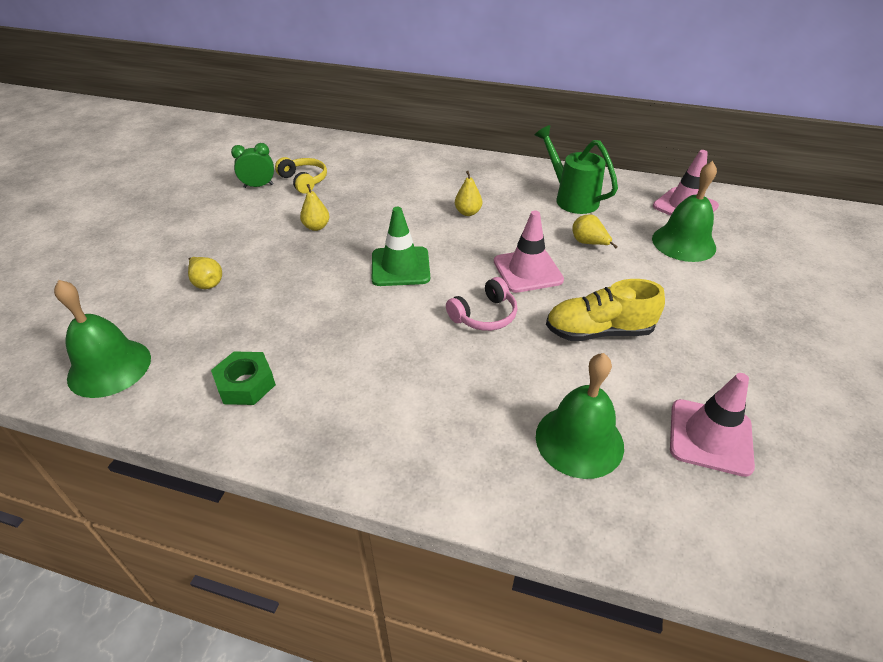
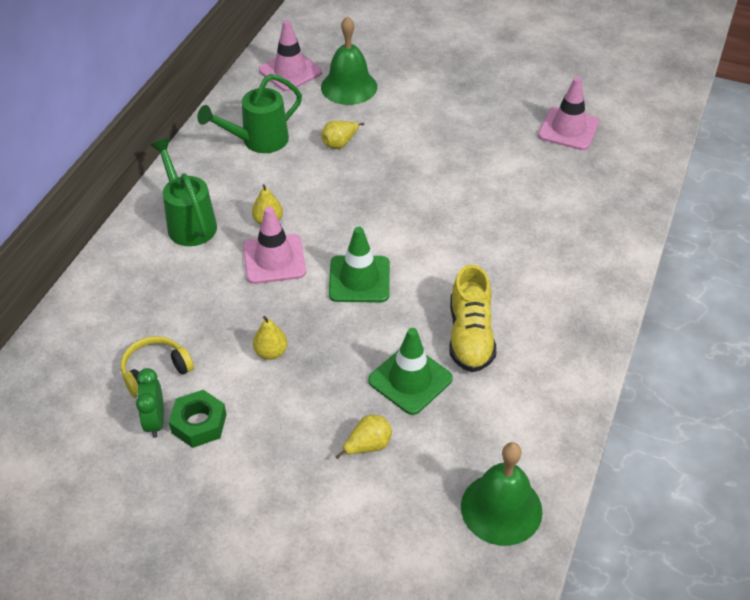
camera: 85 degrees left, 5 degrees up
green nut [211,351,276,405] -> green nut moved to [169,390,226,448]
pink headphones [446,277,517,331] -> none
pink traffic cone [494,211,564,293] -> pink traffic cone moved to [243,207,306,284]
green bell [536,353,624,479] -> none
yellow shoe [546,279,665,341] -> yellow shoe moved to [449,264,496,372]
none -> green watering can [150,138,217,246]
none -> green traffic cone [368,328,453,415]

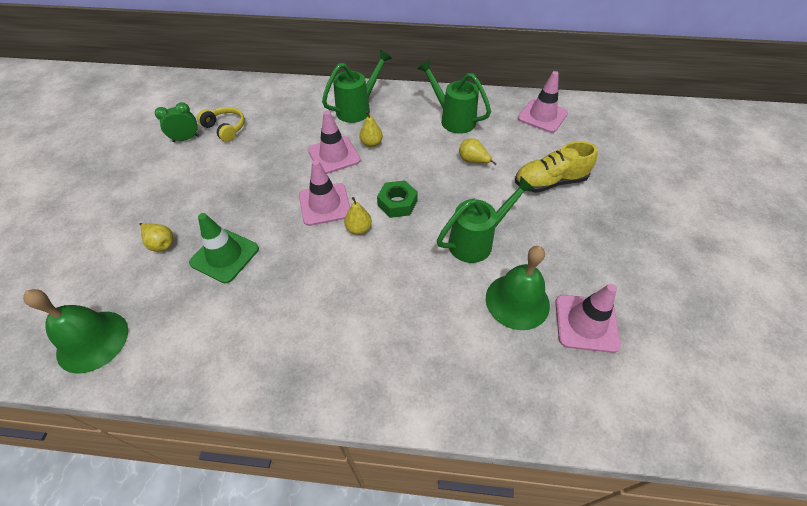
camera: 75 degrees right, 5 degrees up
green nut [169,390,226,448] -> green nut moved to [377,180,418,218]
yellow pear [253,316,288,360] -> yellow pear moved to [344,197,372,235]
green bell [321,16,377,105] -> green bell moved to [486,246,550,330]
green traffic cone [329,227,390,303] -> pink traffic cone [299,160,350,226]
yellow shoe [449,264,496,372] -> yellow shoe moved to [515,141,598,193]
none -> green watering can [437,177,534,263]

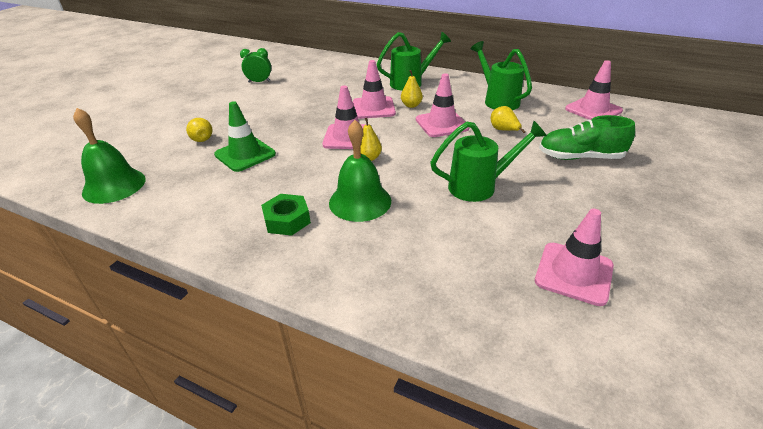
camera: 20 degrees right, 15 degrees down
yellow headphones [197,107,245,142] -> none
green nut [377,180,418,218] -> green nut moved to [261,194,311,236]
green bell [486,246,550,330] -> green bell moved to [329,120,391,222]
yellow shoe [515,141,598,193] -> green shoe [539,115,635,160]
none -> pink traffic cone [416,73,469,137]

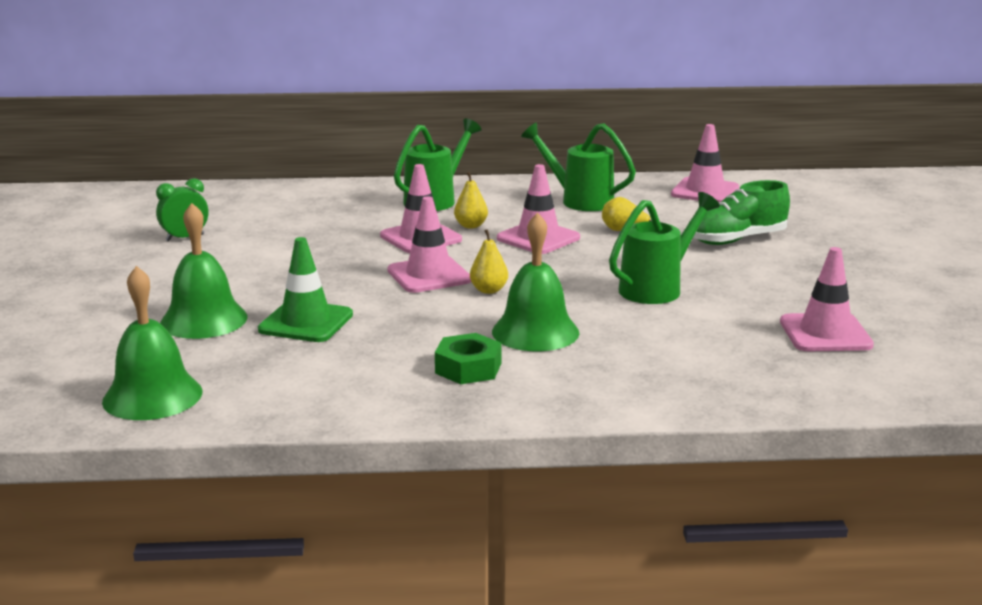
camera: 30 degrees left, 15 degrees down
yellow pear [186,118,213,142] -> green bell [160,203,247,339]

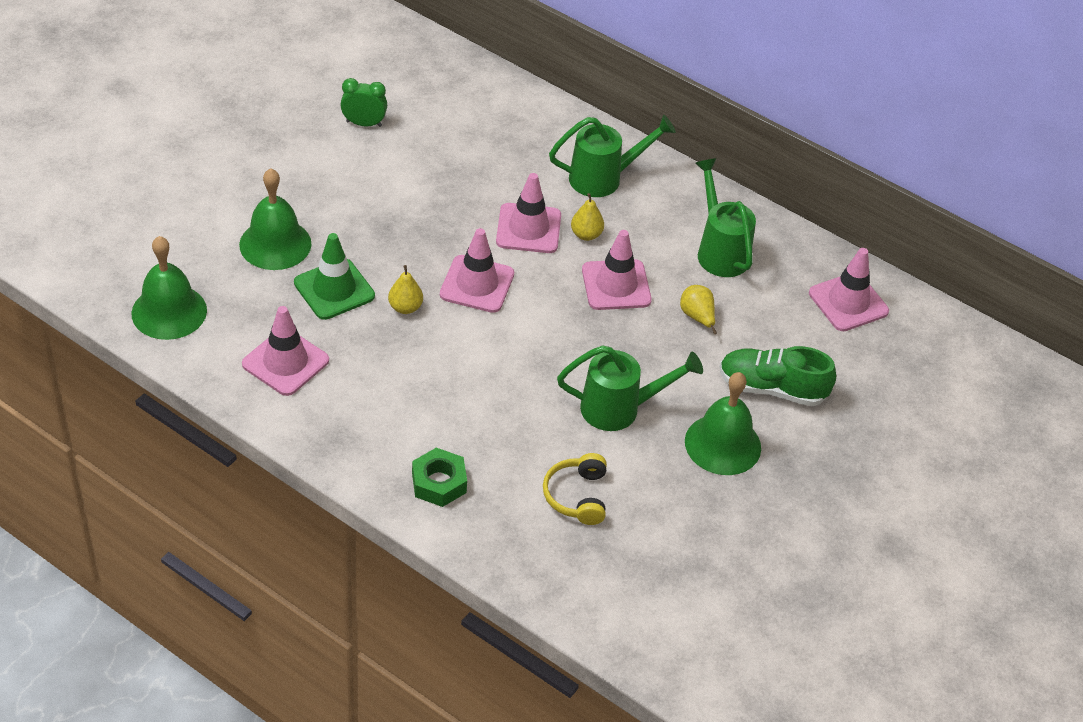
camera: 35 degrees right, 25 degrees up
green nut [435,333,501,384] -> green nut moved to [412,448,467,507]
yellow pear [470,229,508,294] -> yellow pear moved to [388,265,423,314]
green bell [492,213,579,351] -> green bell moved to [685,372,761,475]
pink traffic cone [780,247,874,351] -> pink traffic cone moved to [242,306,329,396]
none -> yellow headphones [543,453,607,525]

